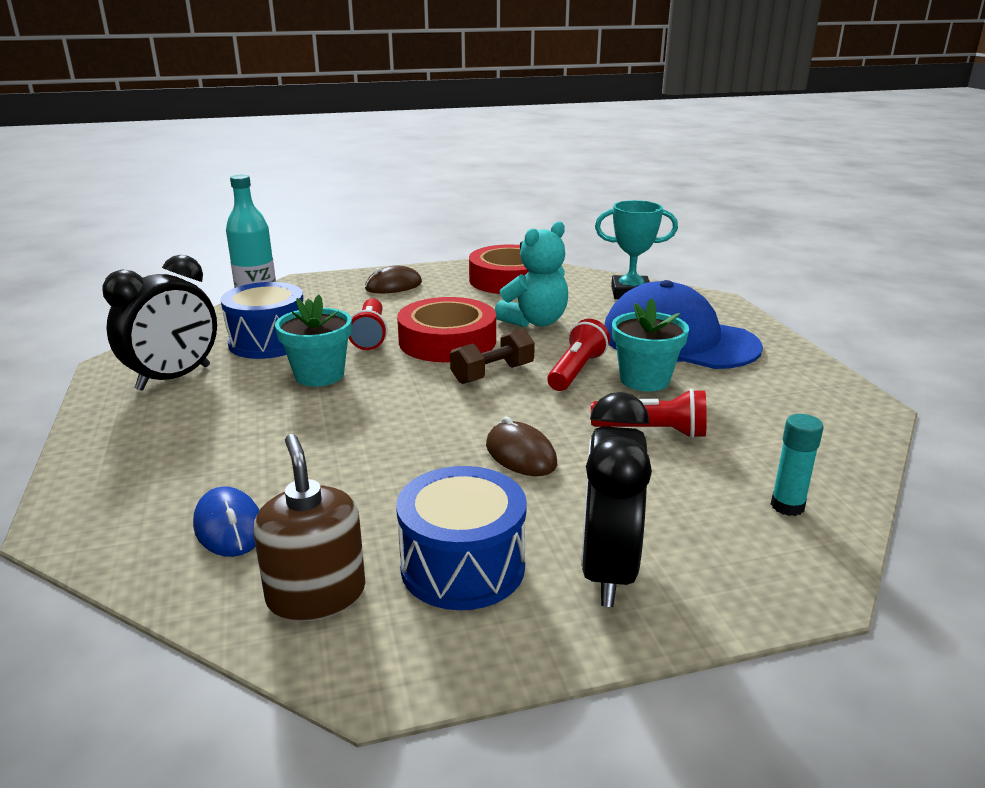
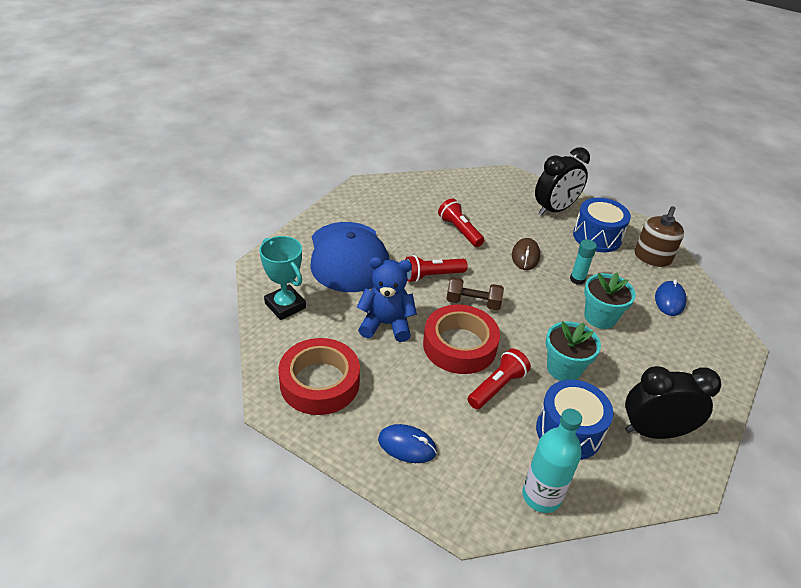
camera: 135 degrees left, 15 degrees up
brown mouse [365,266,422,293] -> blue mouse [378,424,437,463]
turquoise teddy bear [495,221,568,327] -> blue teddy bear [356,257,417,342]
turquoise flower pot [612,298,689,391] -> turquoise flower pot moved to [584,273,636,329]
turquoise glue stick [771,414,824,516] -> turquoise glue stick moved to [570,239,597,285]

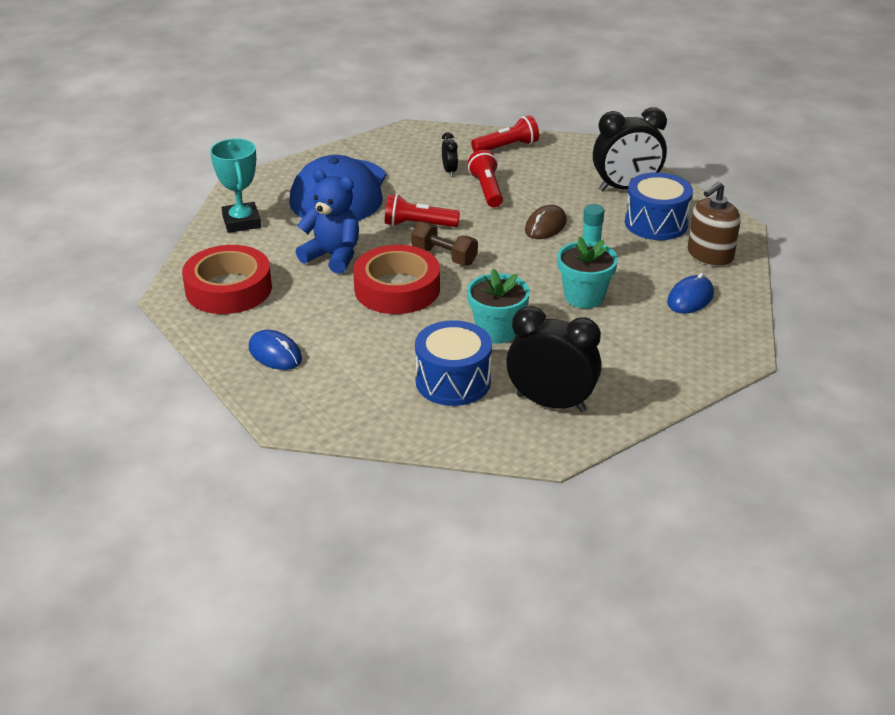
camera: 25 degrees right, 5 degrees down
red flashlight [468,348,531,409] -> red flashlight moved to [471,116,539,152]
turquoise bottle [522,409,582,513] -> none
none -> black clock [442,132,458,177]

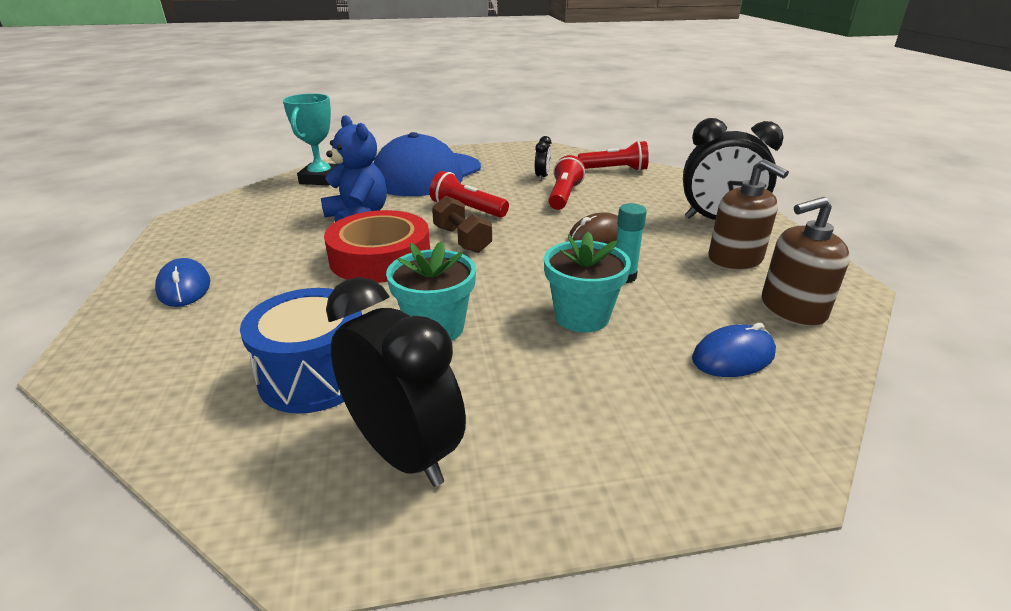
camera: 25 degrees right, 5 degrees down
red tape [182,245,272,314] -> none
blue drum [625,172,693,240] -> brown soap dispenser [708,159,789,270]

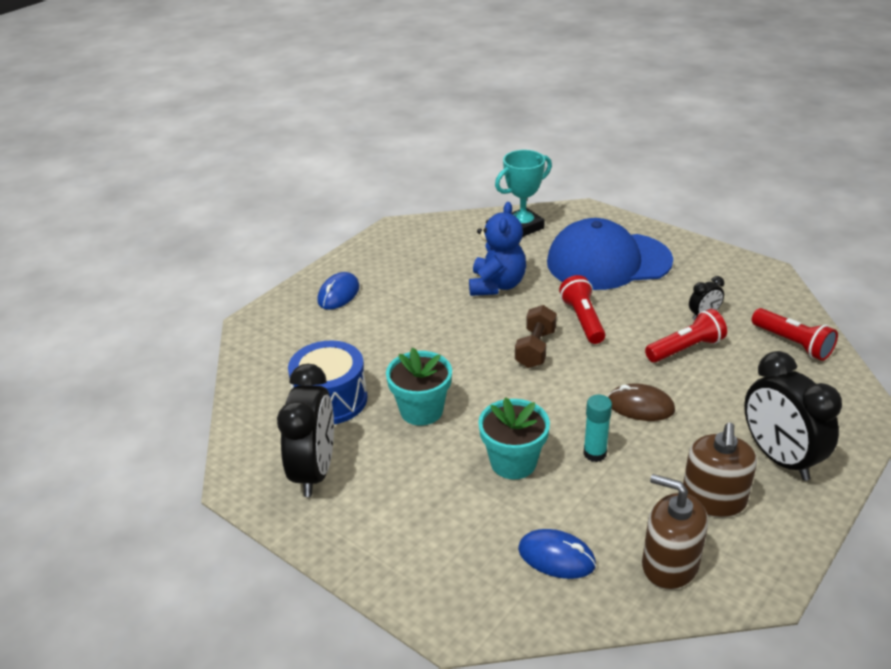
camera: 50 degrees right, 5 degrees up
red tape [324,210,430,283] -> none

